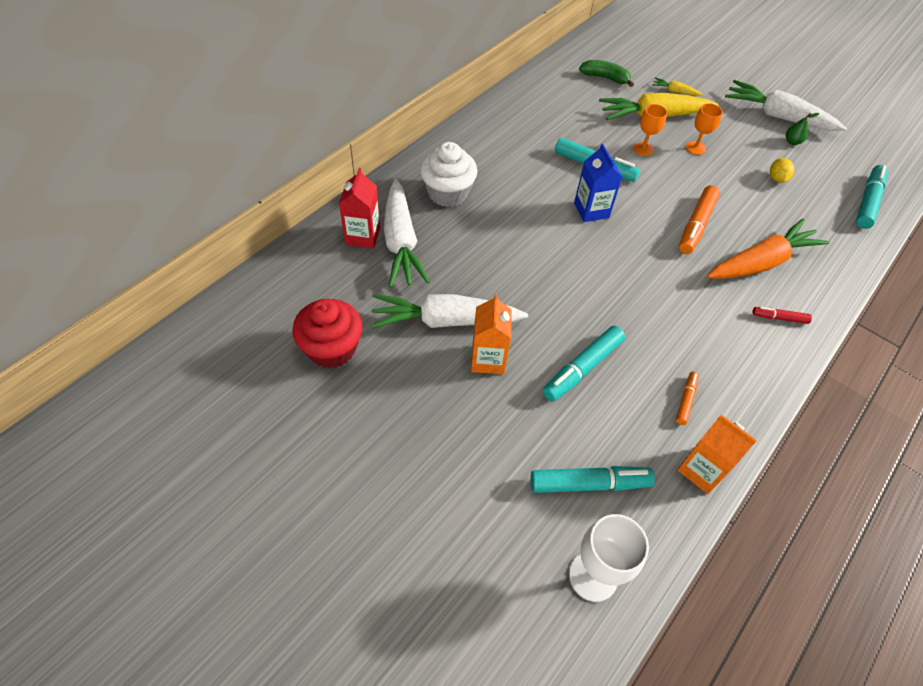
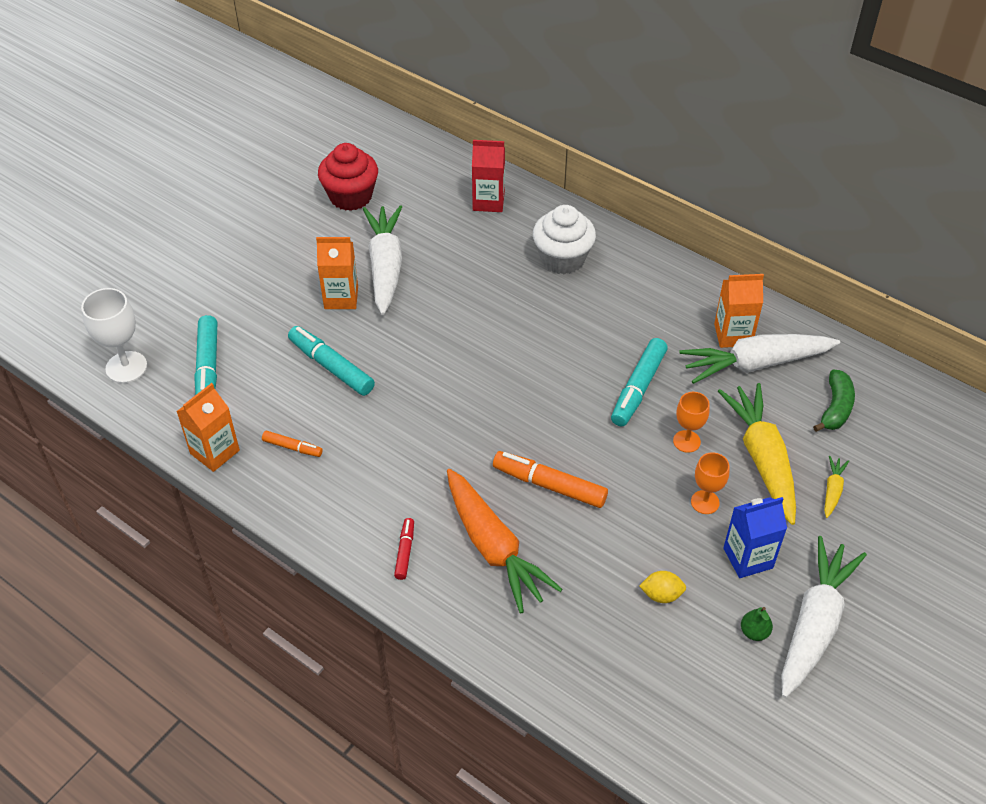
camera: 90 degrees right, 5 degrees down
white carrot [384,179,430,287] -> white carrot moved to [680,334,840,384]
blue carton [574,144,622,222] -> blue carton moved to [723,497,787,578]
turquoise marker [856,165,888,229] -> none
none -> orange carton [714,274,764,348]

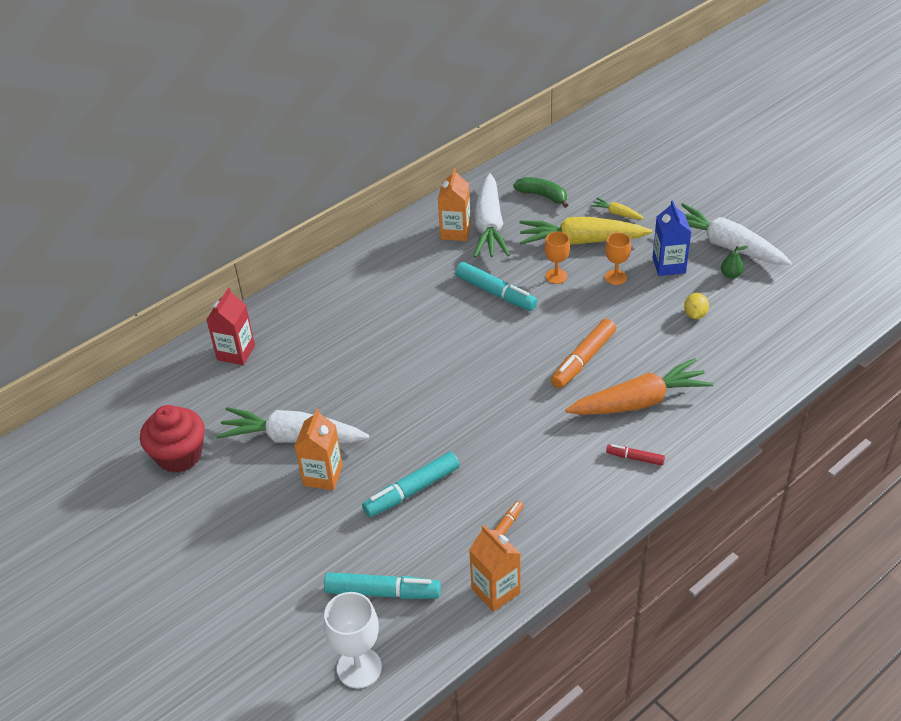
camera: 75 degrees left, 5 degrees down
white cupcake [533,205,596,274] -> none

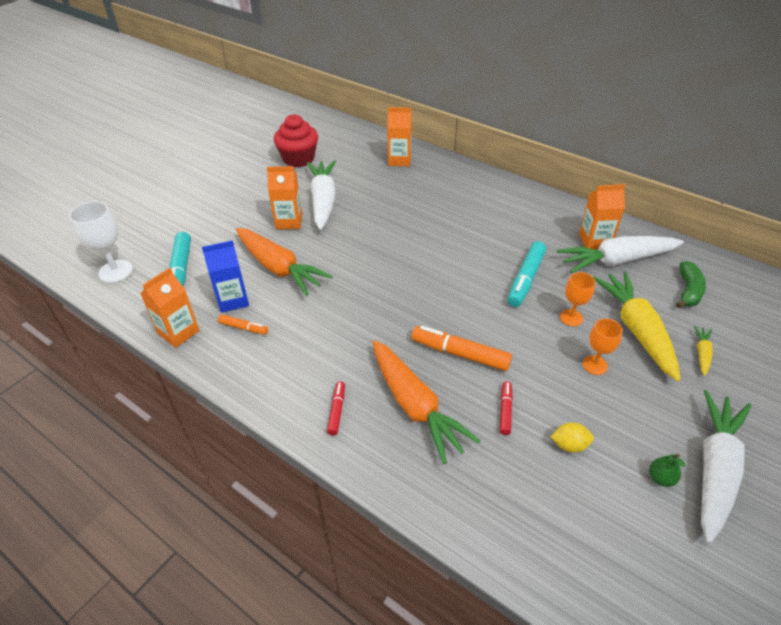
camera: 75 degrees right, 0 degrees up
red carton [206,288,255,365] -> orange carton [387,107,412,166]
turquoise marker [362,452,460,517] -> orange carrot [236,228,333,296]
blue carton [652,200,691,276] -> blue carton moved to [202,240,249,313]
none -> red marker [500,381,513,435]

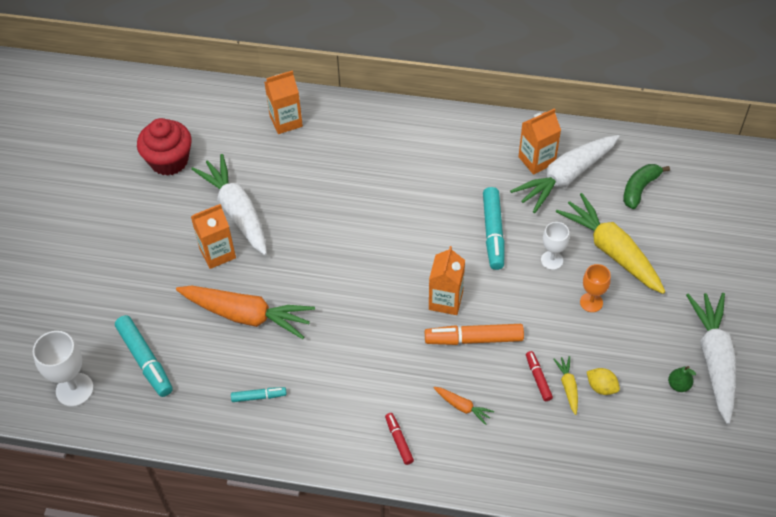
camera: 25 degrees left, 10 degrees up
orange carton [140,268,199,348] -> orange carton moved to [429,246,465,315]
blue carton [202,240,249,313] -> none
orange marker [218,314,268,335] -> turquoise marker [231,387,287,402]
orange carrot [373,340,481,464] -> orange carrot [434,387,494,425], size x0.44
yellow lemon [551,423,594,453] -> yellow lemon turned 60 degrees clockwise [587,368,620,395]
orange goblet [560,272,595,326] -> white goblet [541,222,570,270]
green banana [676,261,706,308] -> green banana turned 135 degrees counterclockwise [623,164,670,209]
yellow carrot [694,326,713,376] -> yellow carrot moved to [553,356,578,415]

